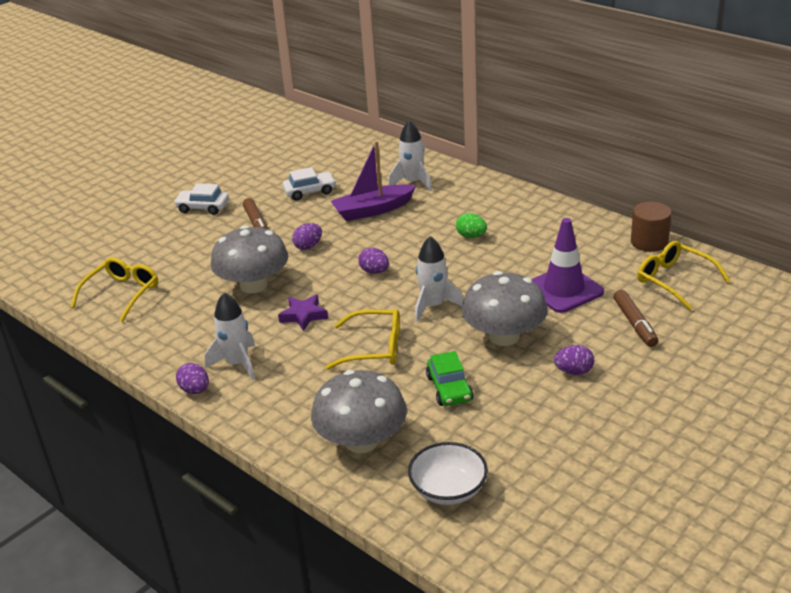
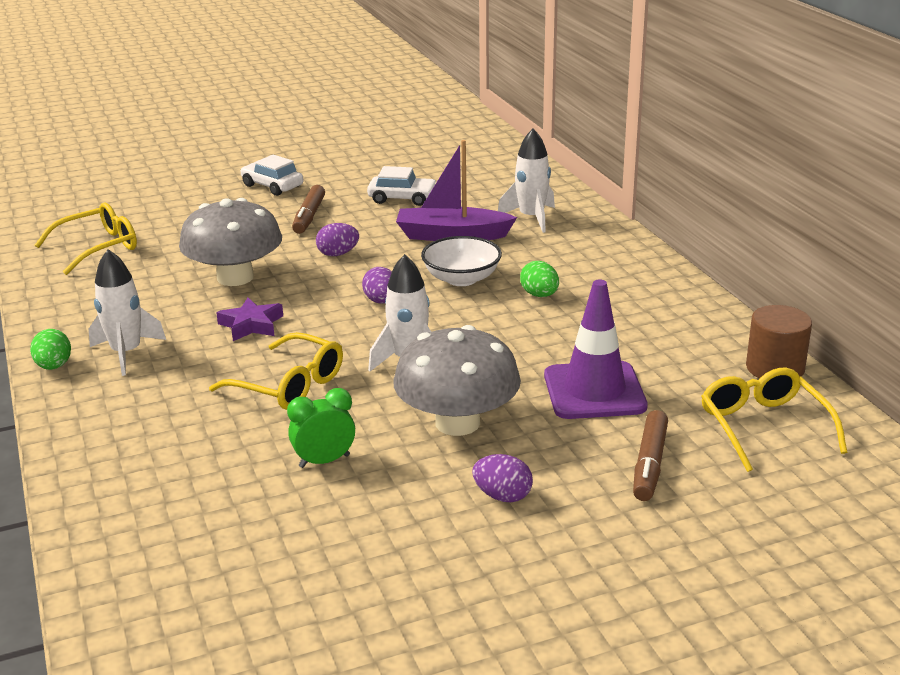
camera: 25 degrees right, 5 degrees down
purple egg [176,363,209,394] -> green egg [30,329,71,370]
grey mushroom [311,370,407,453] -> none
white bowl [408,442,488,505] -> white bowl moved to [421,236,502,286]
green car [426,351,473,406] -> green clock [287,388,355,468]

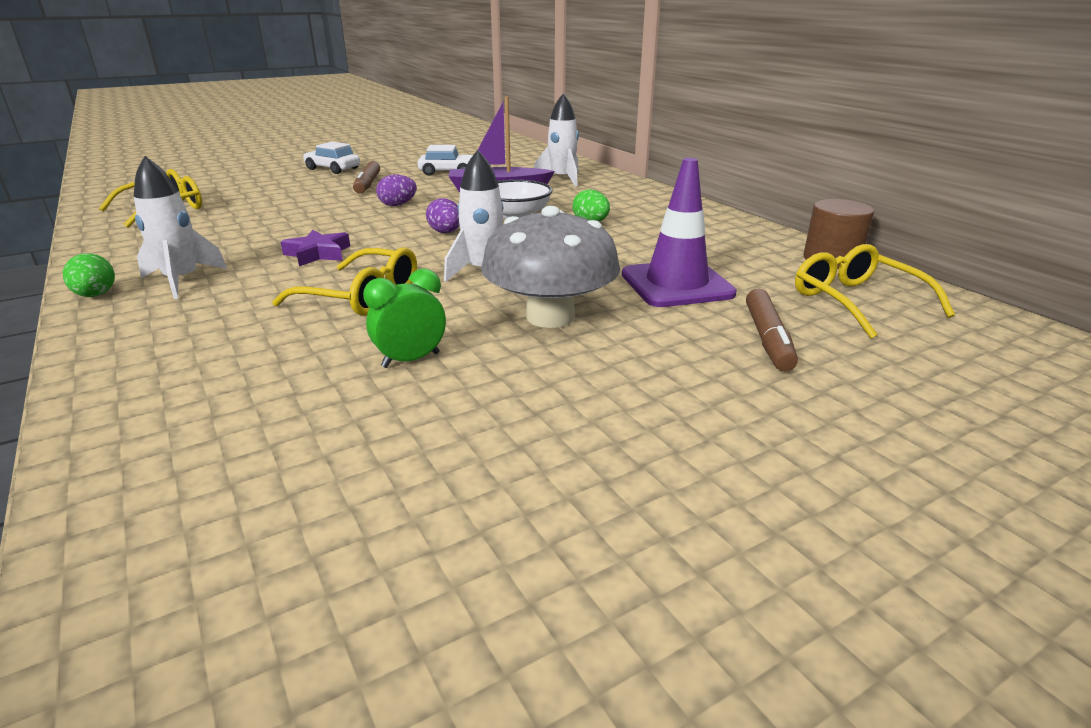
camera: 10 degrees left, 0 degrees up
grey mushroom [179,198,282,286] -> none
purple egg [472,454,533,502] -> none

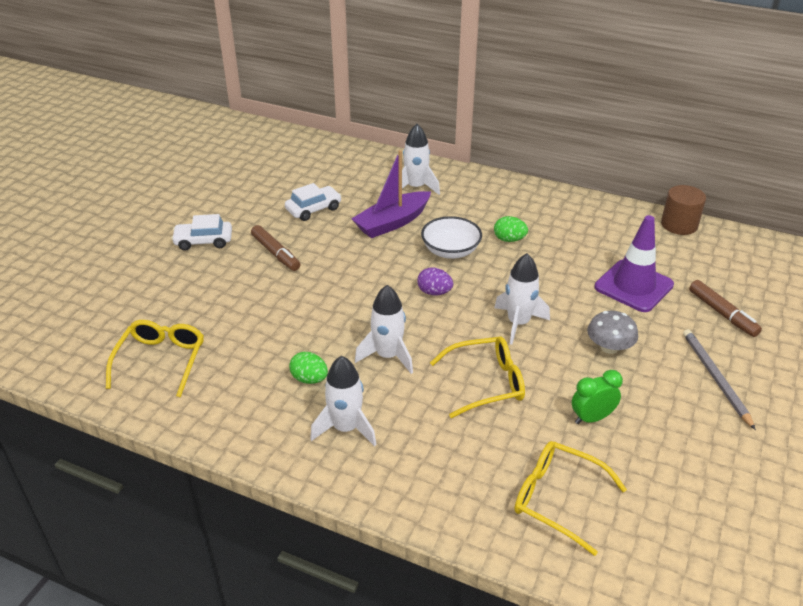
camera: 35 degrees left, 10 degrees up
green egg [63,253,115,297] -> green egg moved to [289,352,328,384]
purple star [280,230,350,266] -> white rocket [355,285,413,374]
green clock [363,268,446,368] -> green clock turned 45 degrees clockwise [572,370,623,424]
purple egg [376,175,417,206] -> none
grey mushroom [481,206,620,328] -> grey mushroom [587,311,638,354], size x0.56
yellow glasses [795,244,955,339] -> yellow glasses moved to [514,441,627,556]
none -> grey pencil [683,329,756,430]

